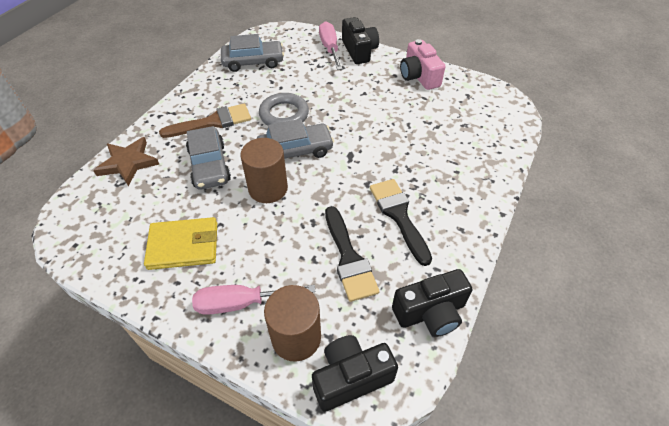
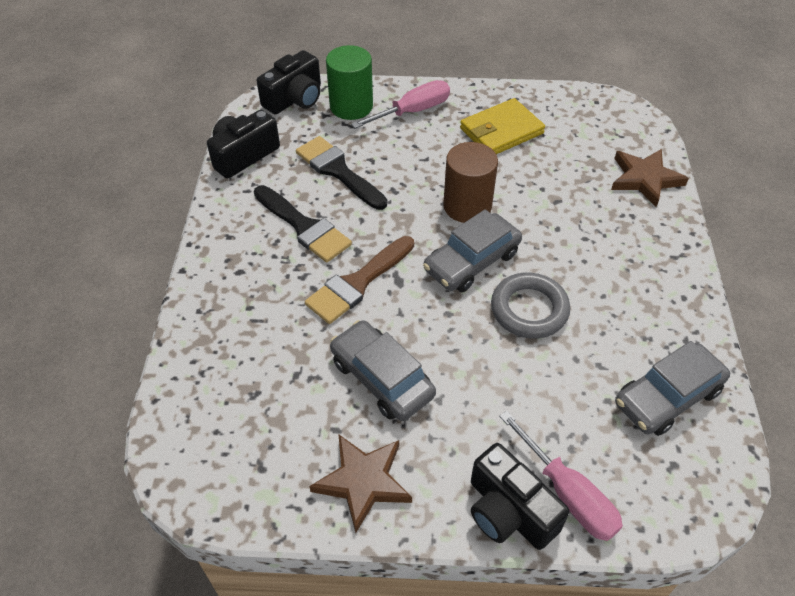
camera: 155 degrees right, 0 degrees up
brown brush [159,104,251,138] -> brown brush moved to [305,236,414,324]
grey car [186,126,231,189] -> grey car moved to [330,320,436,421]
brown cylinder [264,285,321,362] -> green cylinder [326,45,373,120]
pink camera [400,39,446,90] -> brown star [309,434,412,533]

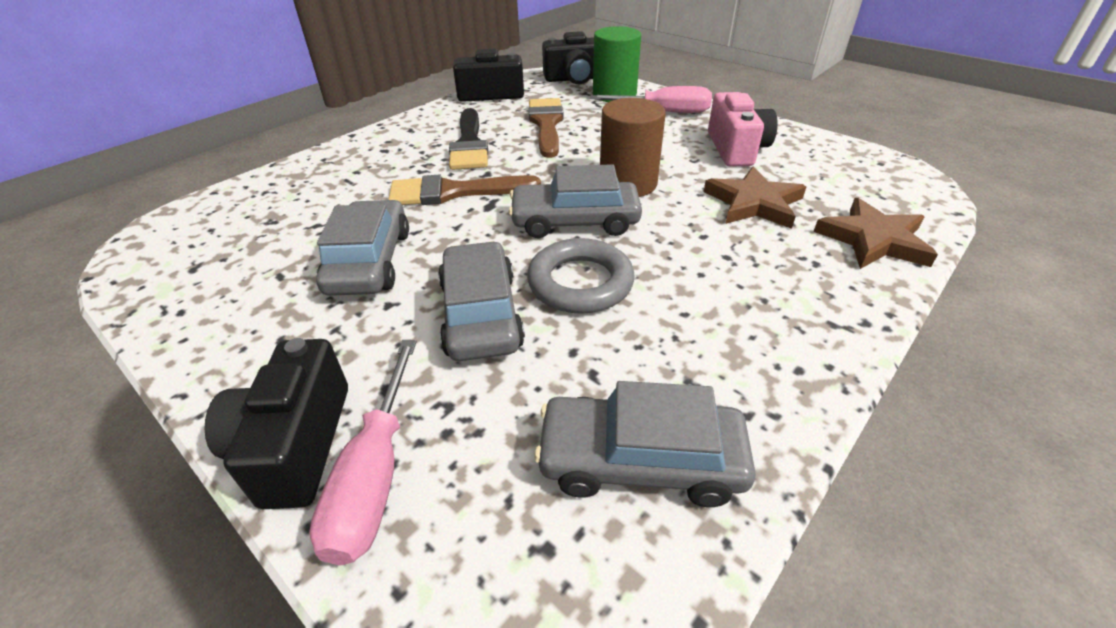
camera: 40 degrees right, 10 degrees down
black brush [296,136,387,210] -> brown brush [529,98,563,158]
brown star [309,434,412,533] -> brown star moved to [704,166,806,229]
yellow wallet [460,98,545,154] -> pink camera [708,92,778,167]
none -> grey car [438,241,525,361]

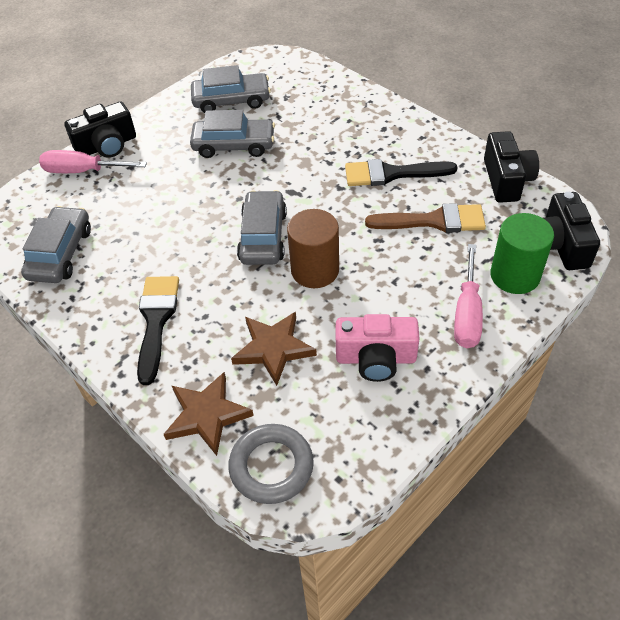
camera: 95 degrees right, 10 degrees up
black camera [205,338,348,509] -> black camera turned 150 degrees clockwise [64,102,136,158]
brown brush [388,174,541,205] -> none
grey car [438,241,525,361] -> grey car moved to [191,65,271,113]
grey ring [527,238,634,314] -> grey ring moved to [228,424,314,504]
none -> black brush [137,276,179,385]

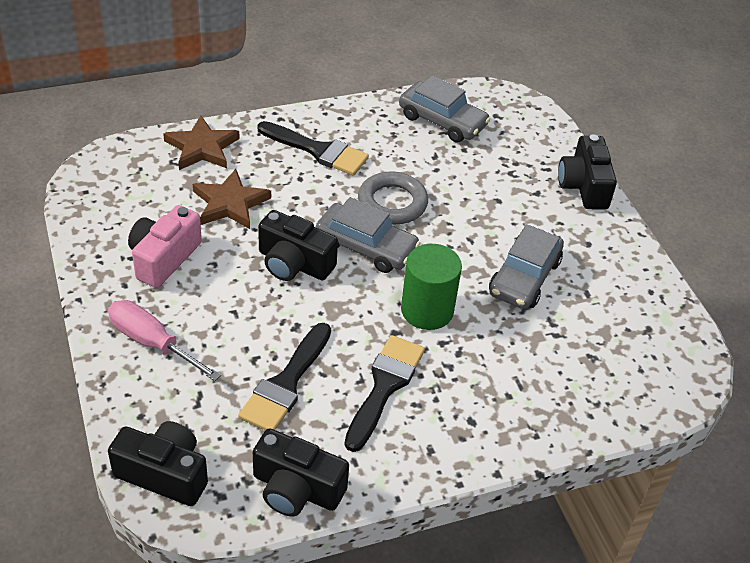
camera: 110 degrees right, 5 degrees down
pink screwdriver [39,150,147,173] -> none
grey car [191,65,271,113] -> none
grey ring [228,424,314,504] -> grey ring moved to [358,171,428,224]
brown cylinder [287,209,339,288] -> black camera [258,210,338,281]
brown brush [365,203,486,232] -> black brush [238,323,331,430]
green cylinder [490,213,554,294] -> green cylinder moved to [401,244,462,330]

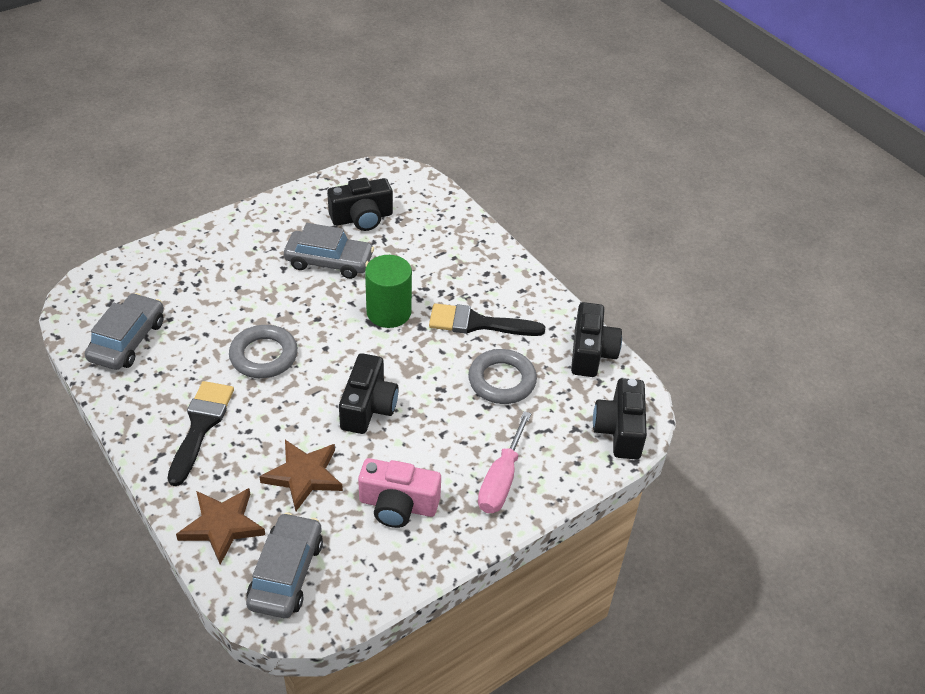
camera: 105 degrees left, 0 degrees up
black brush [238,323,331,430] -> grey ring [468,349,537,404]
grey car [316,197,420,273] -> grey car moved to [246,512,323,618]
black camera [558,134,617,210] -> black camera moved to [327,178,393,231]

